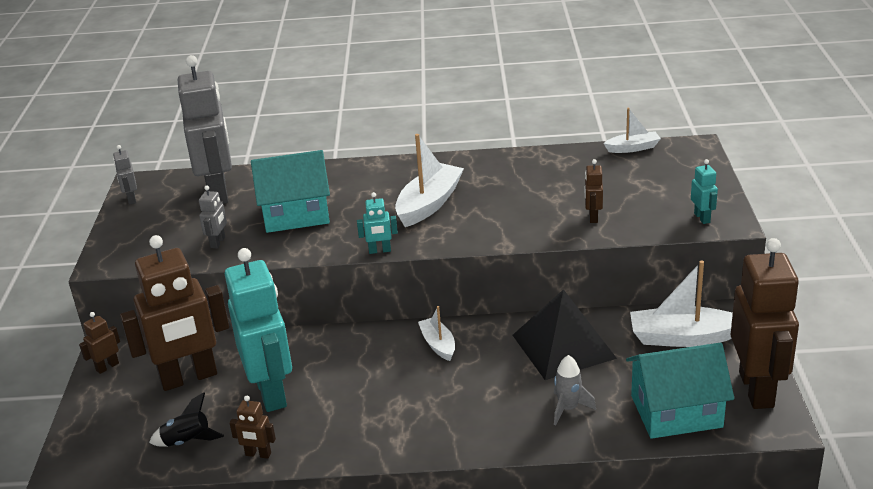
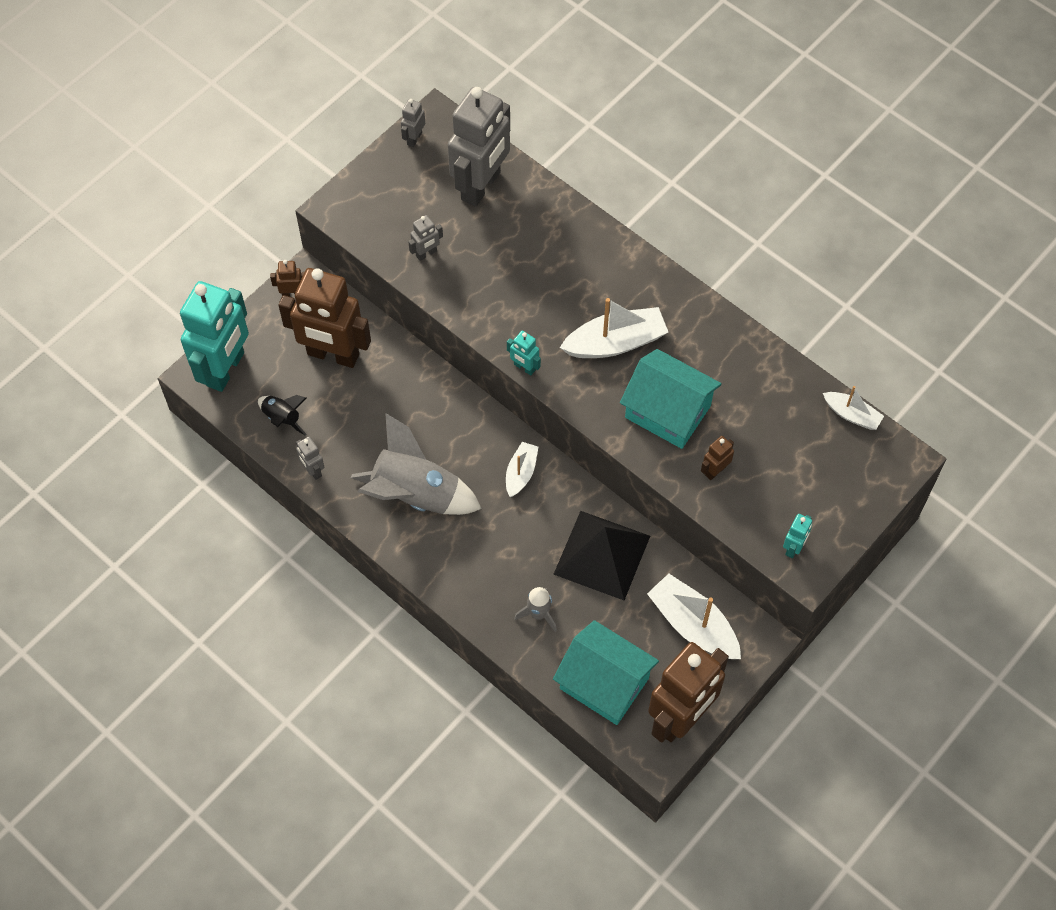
camera: 40 degrees right, 30 degrees up
turquoise robot [225,248,292,412] -> turquoise robot moved to [180,281,249,392]
brown robot [230,396,276,459] -> grey robot [296,437,324,480]
turquoise house [251,150,330,233] -> turquoise house moved to [620,349,722,449]
none -> grey rocket [351,413,482,515]

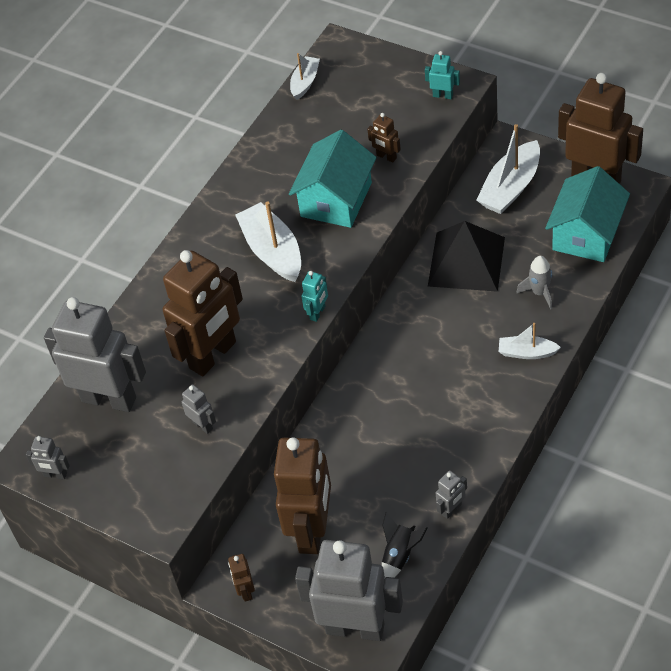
camera: 95 degrees left, 10 degrees down
turquoise robot [180,281,249,392] -> grey robot [295,540,403,641]
grey rocket [351,413,482,515] -> none
white boat [506,442,538,497] -> white boat moved to [499,323,561,359]
none -> brown robot [163,250,243,377]

